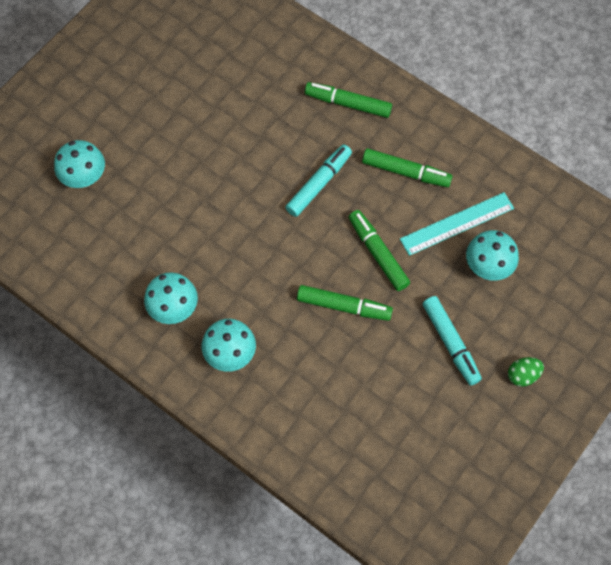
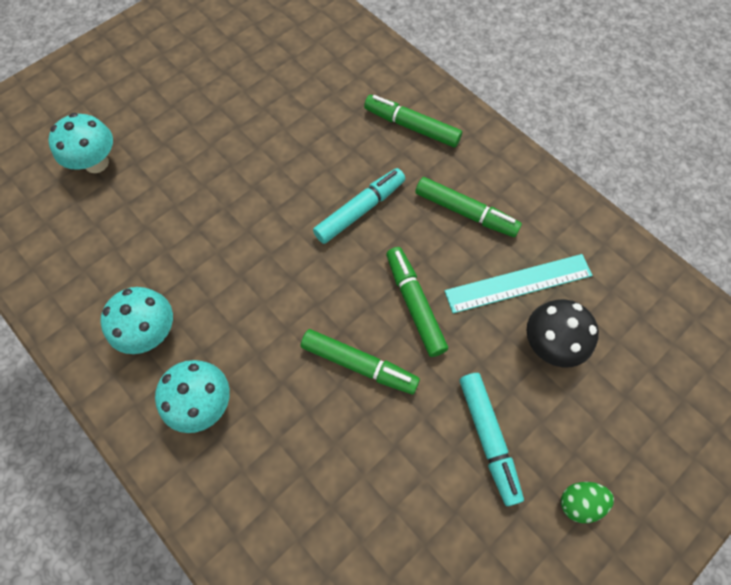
camera: 10 degrees right, 0 degrees up
turquoise mushroom [466,230,519,281] -> black mushroom [526,299,599,367]

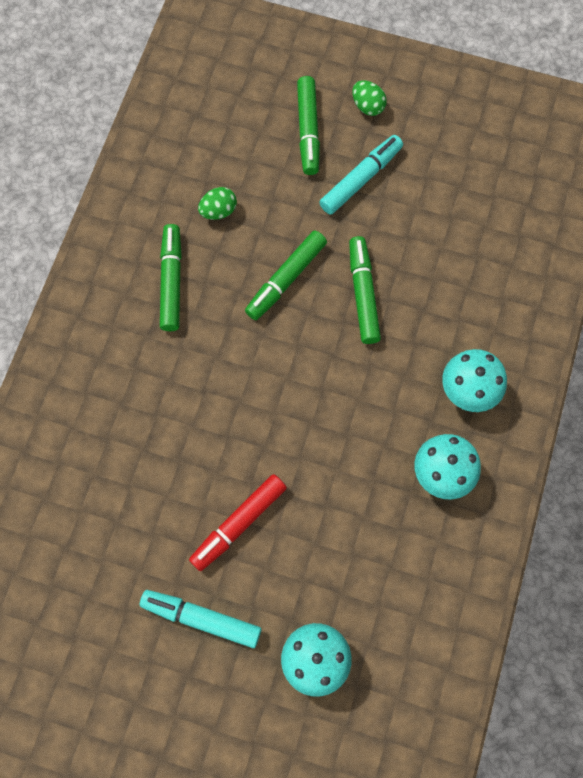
camera: 120 degrees left, 5 degrees up
turquoise marker [313,168,405,244] -> turquoise marker moved to [140,590,261,648]
green marker [364,95,462,148] -> green marker moved to [297,76,320,175]
turquoise ruler [445,254,592,313] -> green egg [198,187,237,220]
black mushroom [526,299,599,367] -> none
none -> red marker [189,474,287,571]

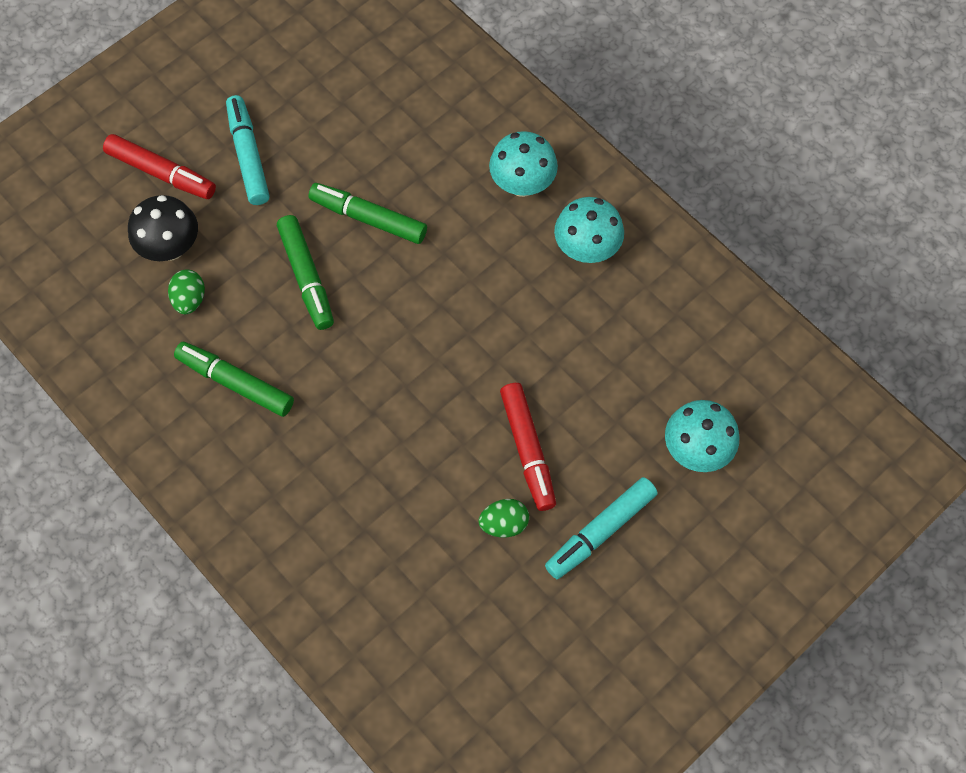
camera: 60 degrees left, 5 degrees down
green marker [297,76,320,175] -> red marker [103,134,216,199]
green egg [352,80,387,116] -> green egg moved to [479,499,529,537]
none -> black mushroom [128,195,198,261]

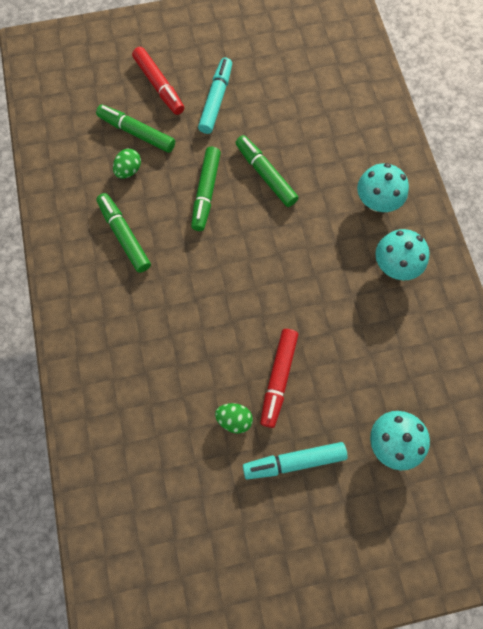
camera: 30 degrees right, 5 degrees up
black mushroom [128,195,198,261] -> green marker [96,105,175,153]

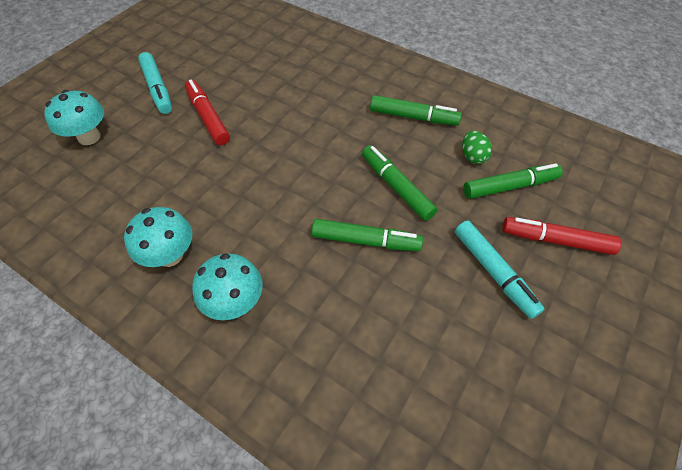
camera: 135 degrees right, 15 degrees down
green egg [215,403,253,434] -> none
turquoise marker [243,442,348,479] -> turquoise marker turned 120 degrees clockwise [138,52,172,114]

